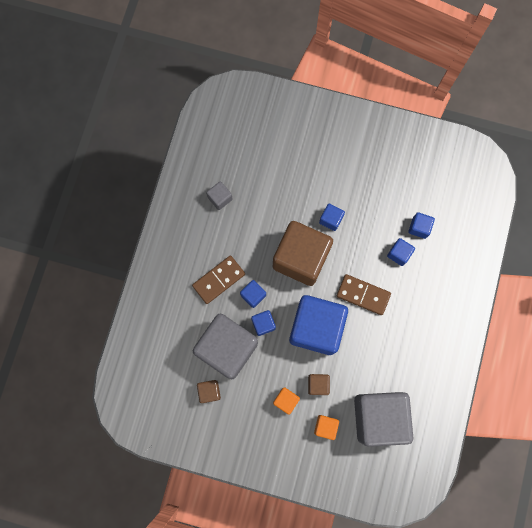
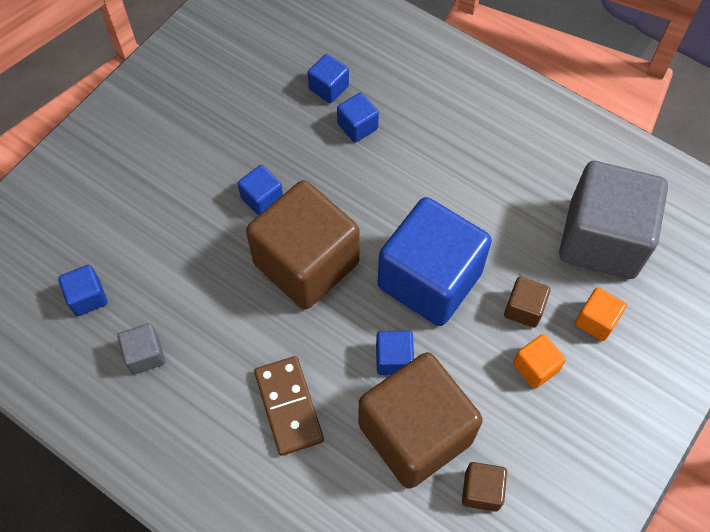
camera: 70 degrees left, 15 degrees down
grey cube [193,314,258,379] -> brown cube [358,352,483,489]
blue cube [240,280,266,308] -> blue cube moved to [58,265,107,316]
brown domino [337,274,391,315] -> none

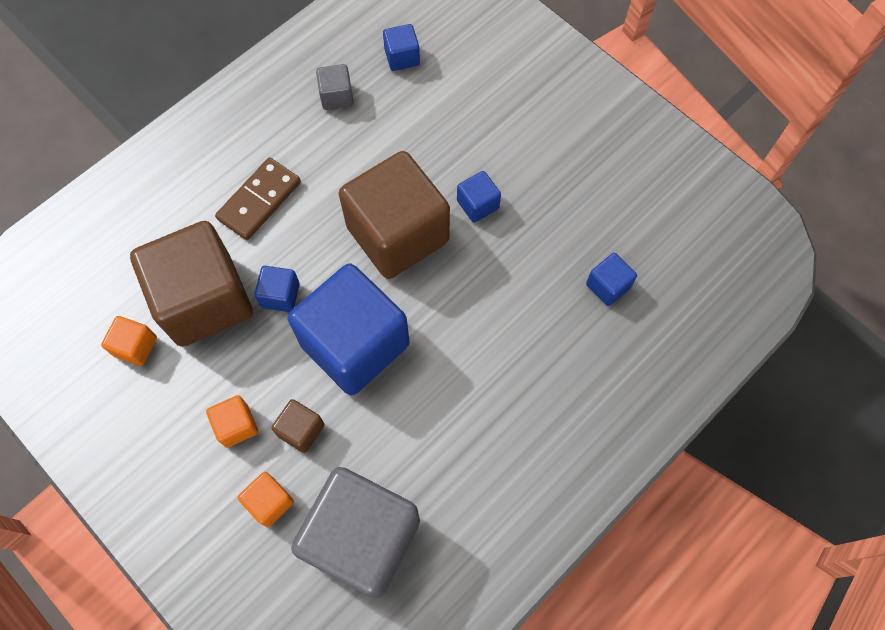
camera: 100 degrees right, 5 degrees up
brown domino [254,356,324,456] -> brown domino turned 45 degrees counterclockwise [215,157,301,240]
blue cube [337,93,379,142] -> none
brown cube [462,462,507,512] -> orange cube [101,316,157,366]

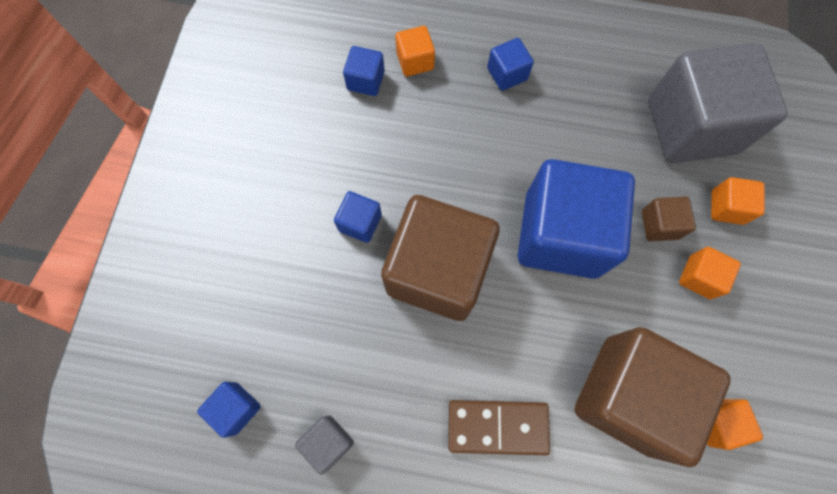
camera: 125 degrees left, 5 degrees up
blue cube [254,266,300,312] -> blue cube moved to [487,38,534,91]
none -> orange cube [395,26,435,76]

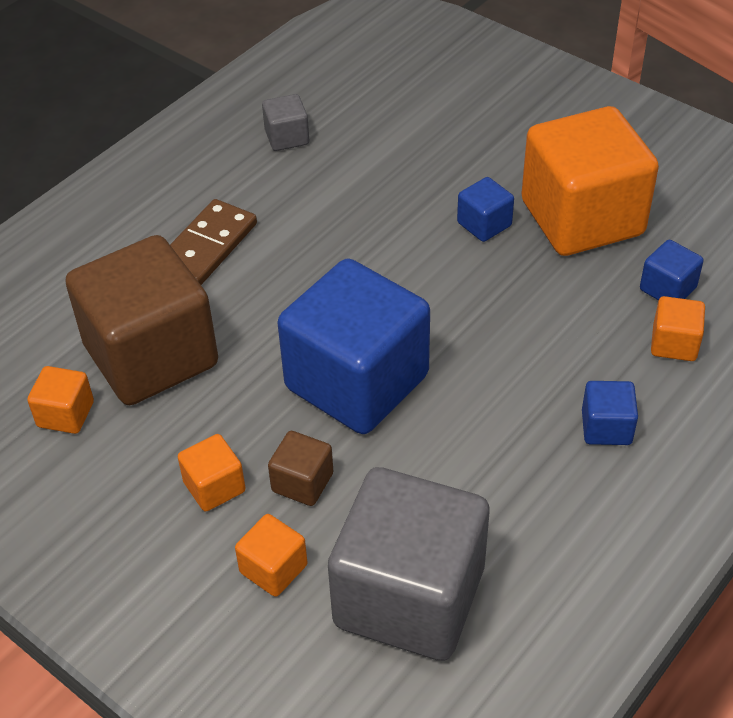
camera: 120 degrees right, 25 degrees down
blue cube [197,382,261,438] -> none
brown cube [381,195,499,321] -> none
none -> orange cube [521,106,659,256]

